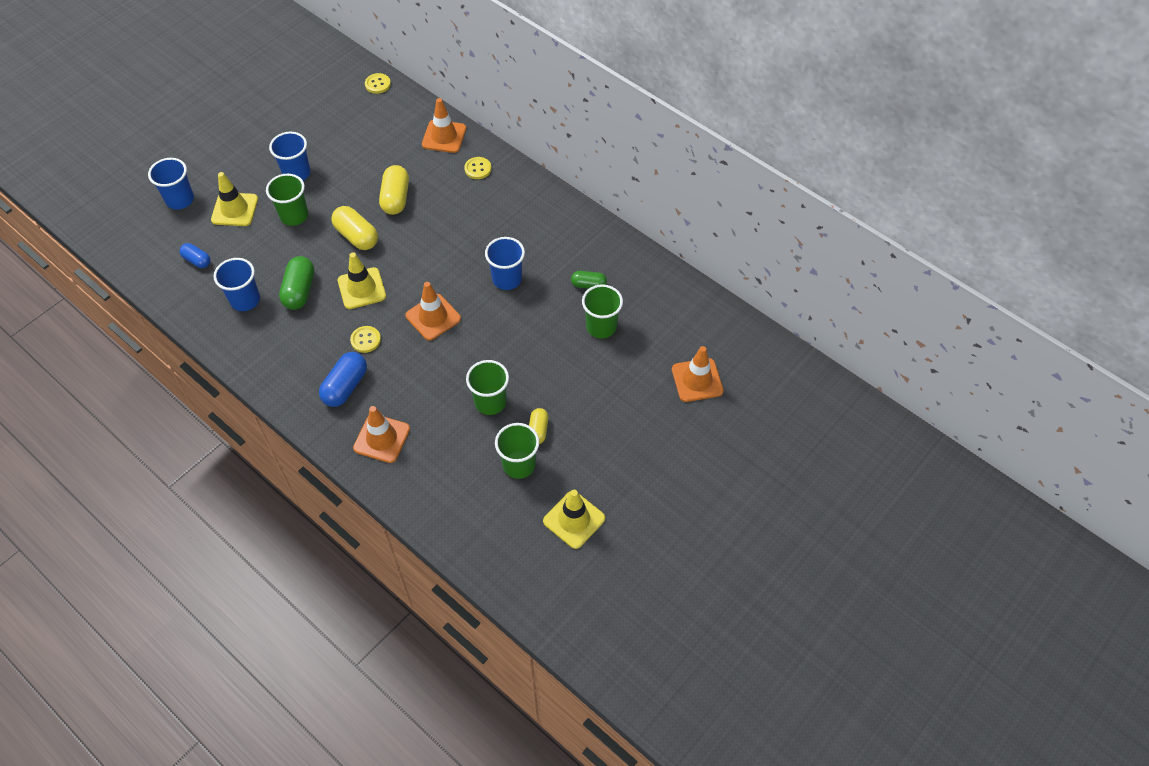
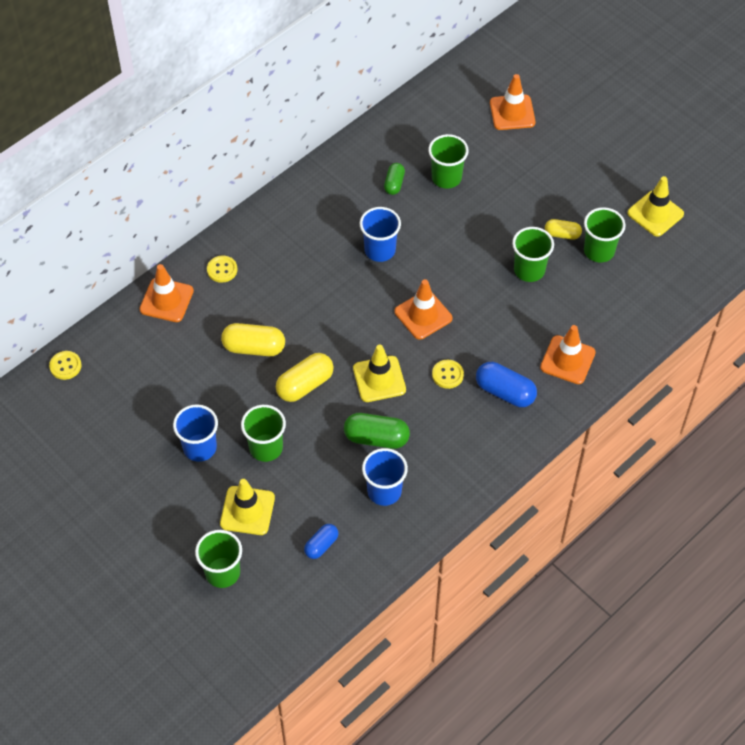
camera: 85 degrees left, 0 degrees up
blue cup [148,158,194,210] -> green cup [195,530,242,588]

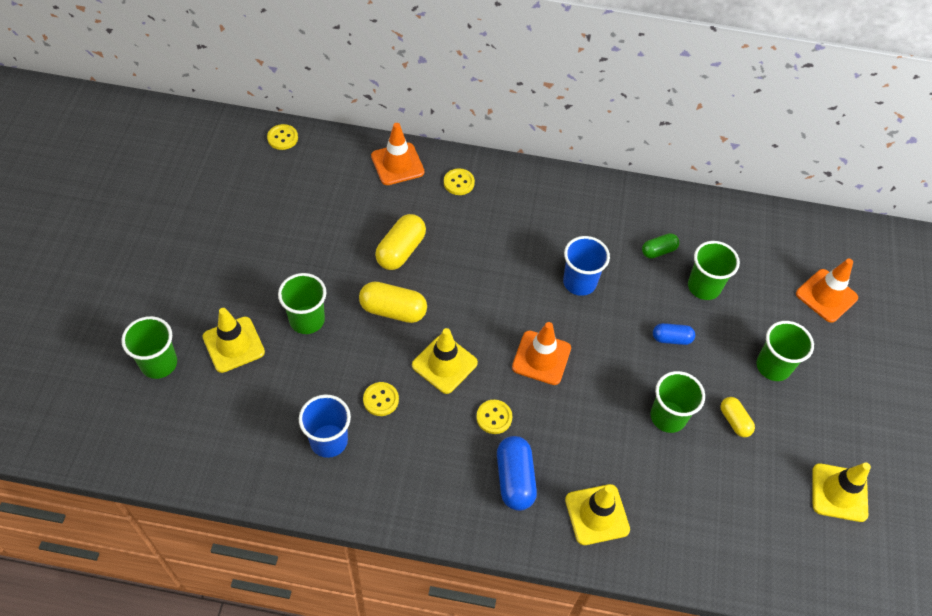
camera: 50 degrees right, 0 degrees up
blue cup [173,404,218,462] -> none
yellow capsule [221,323,285,356] -> yellow capsule turned 60 degrees clockwise [375,214,426,270]
blue capsule [304,524,338,559] -> blue capsule moved to [653,323,695,345]
green capsule [344,413,410,449] -> yellow button [363,382,399,416]
orange traffic cone [540,325,596,384] -> yellow traffic cone [565,484,630,545]
green cup [584,207,626,262] -> green cup moved to [756,321,814,381]

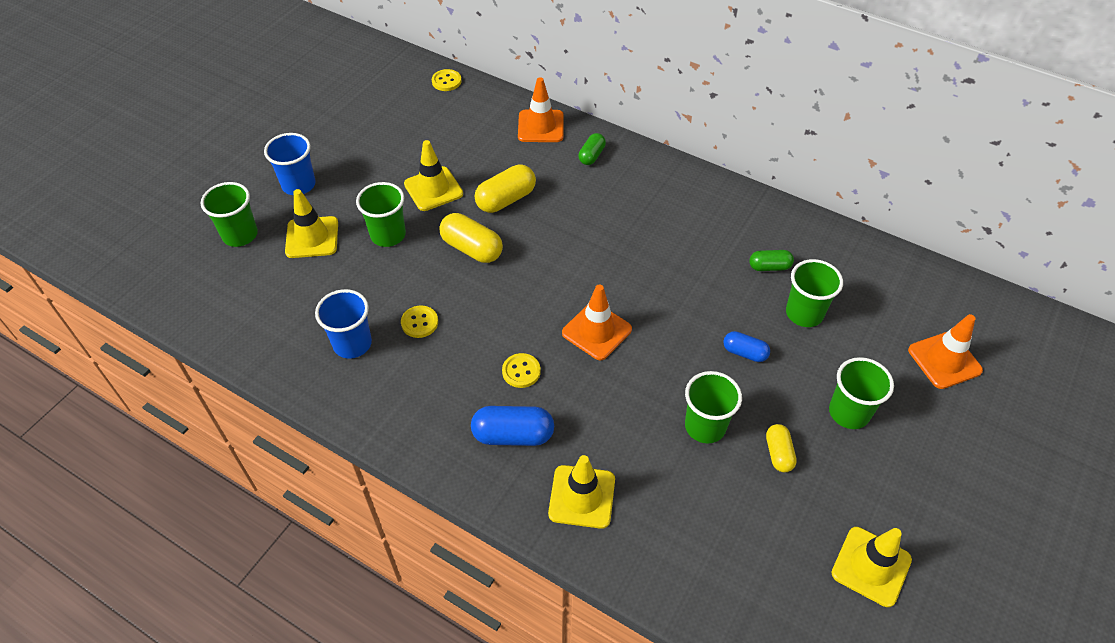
camera: 25 degrees right, 5 degrees down
yellow traffic cone [412,328,478,394] -> yellow traffic cone moved to [404,140,463,211]
yellow button [444,168,475,195] -> green capsule [579,133,606,165]
blue capsule [497,436,537,511] -> blue capsule turned 75 degrees clockwise [471,406,554,446]
blue cup [563,236,610,296] -> blue cup moved to [264,133,316,195]

